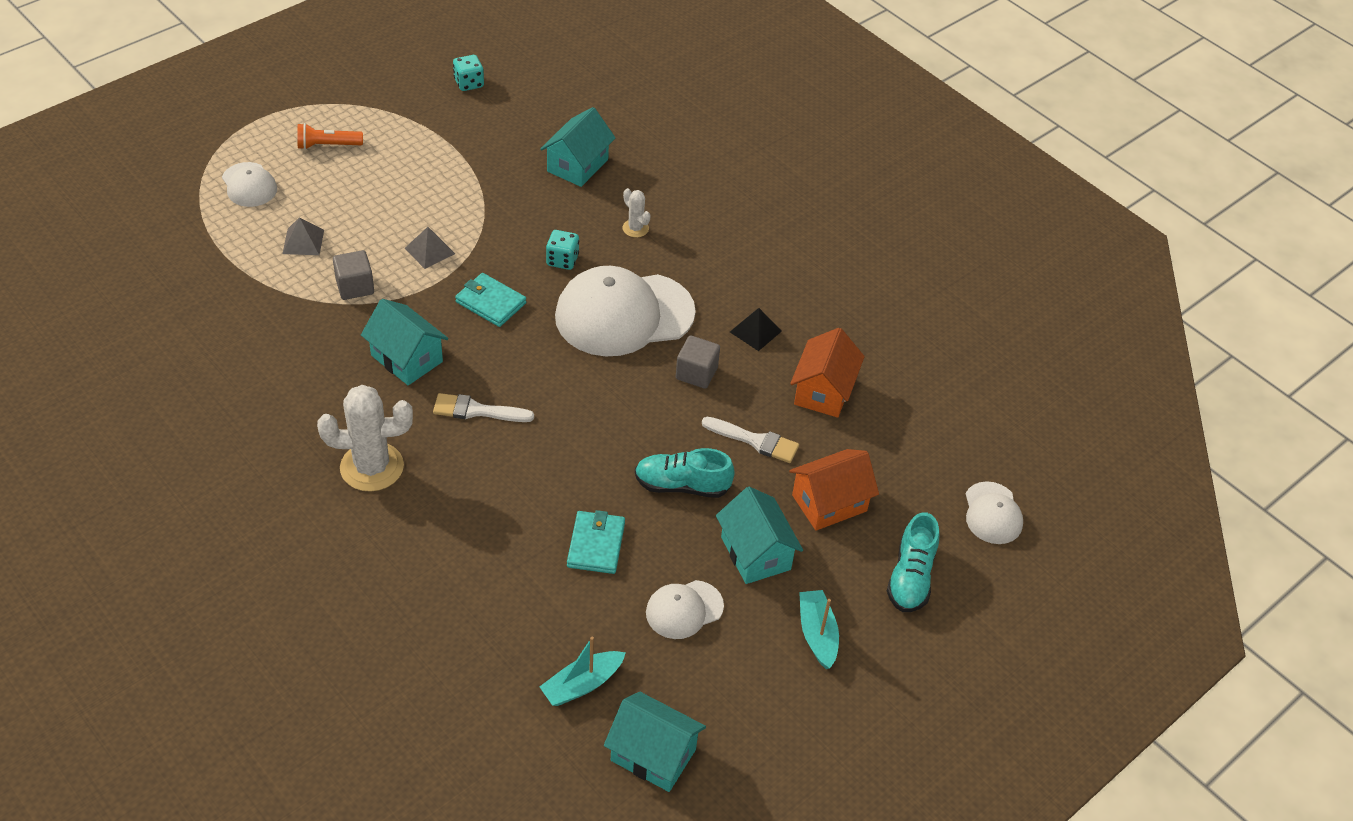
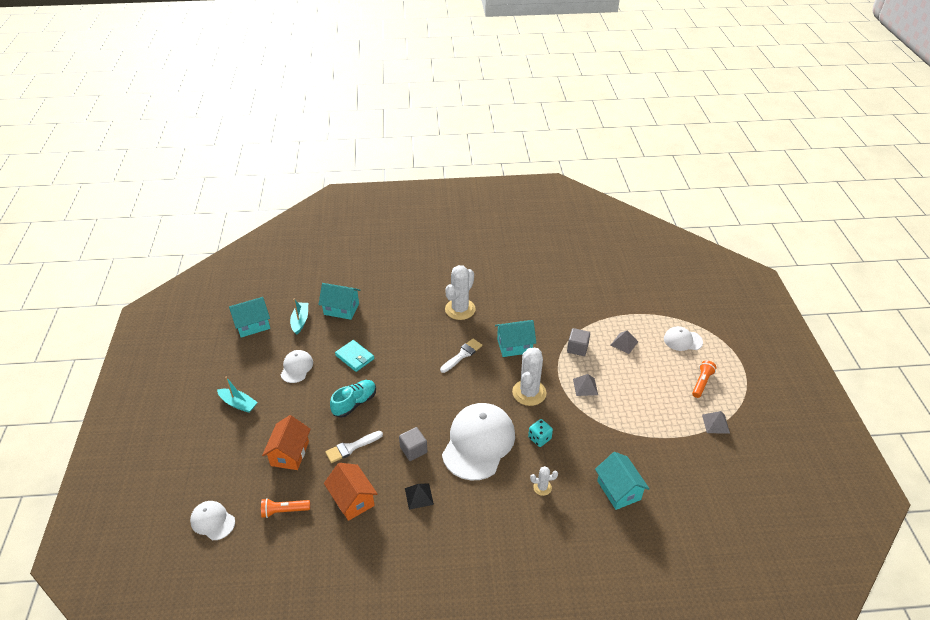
camera: 130 degrees right, 5 degrees down
turquoise dice [453,55,484,91] -> none
turquoise wallet [455,273,526,327] -> white cactus [512,348,547,406]
turquoise house [716,487,803,584] -> turquoise house moved to [319,283,360,320]
turquoise shoe [887,512,939,612] -> none
none -> orange flashlight [261,498,310,518]
none -> grey pyramid [702,411,730,434]

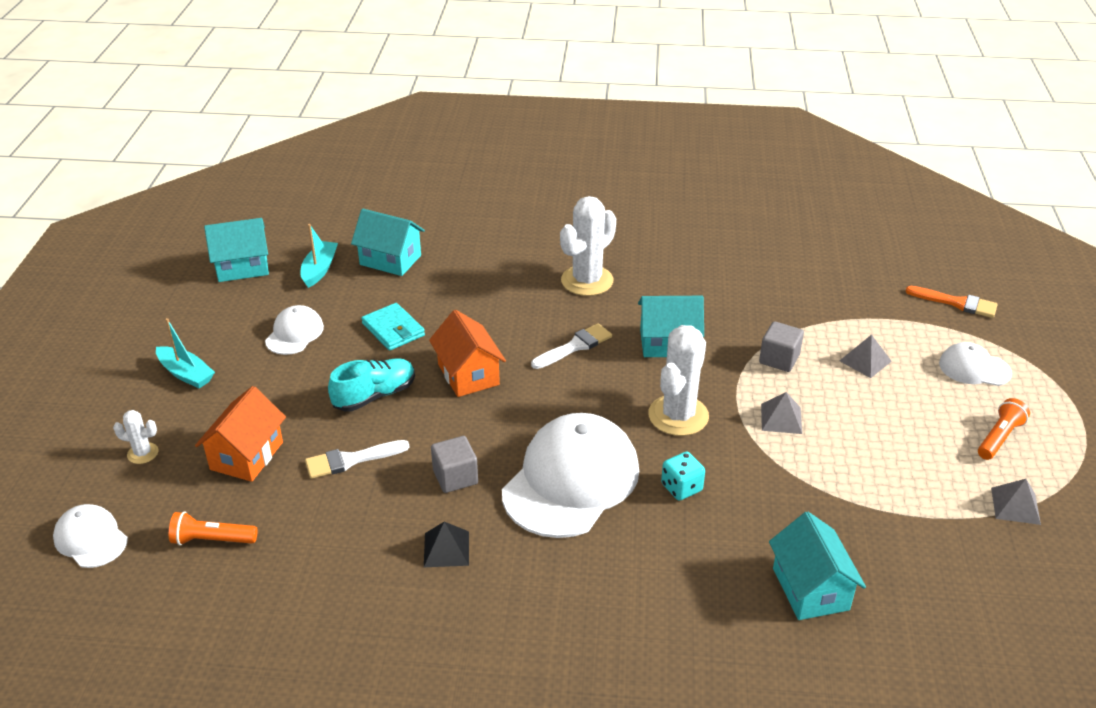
camera: 10 degrees right, 5 degrees down
orange house [324,463,378,521] -> orange house moved to [429,310,506,397]
white cactus [530,466,558,496] -> white cactus moved to [113,410,159,464]
none -> orange brush [905,286,998,318]

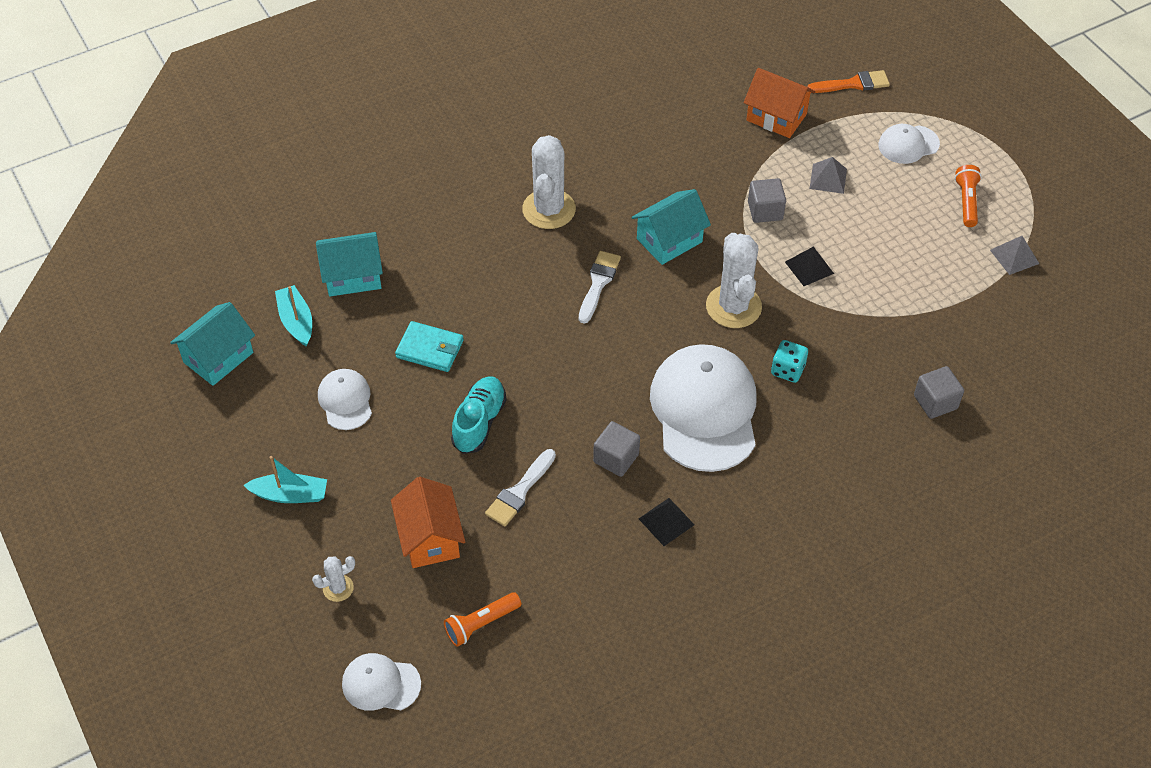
camera: 35 degrees left, 15 degrees up
orange house [429,310,506,397] -> orange house moved to [744,68,815,138]
grey pyramid [761,392,802,434] -> black pyramid [785,246,834,286]
turquoise house [769,512,866,620] -> grey cube [914,366,964,419]

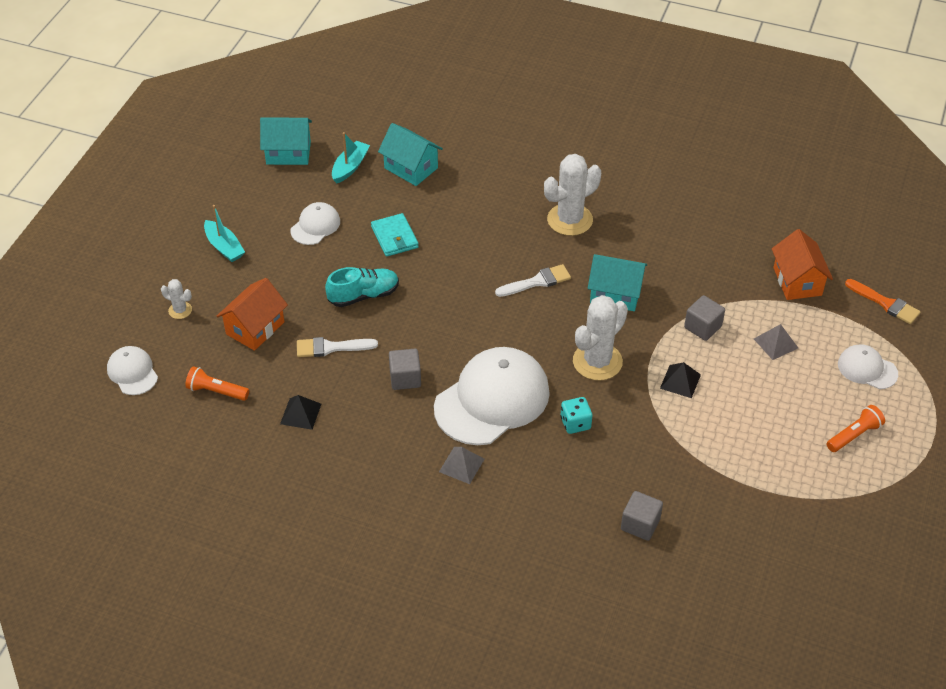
camera: 50 degrees right, 5 degrees down
black pyramid [639,498,694,546] -> black pyramid moved to [280,395,321,430]
grey pyramid [990,236,1039,275] -> grey pyramid moved to [439,447,484,484]

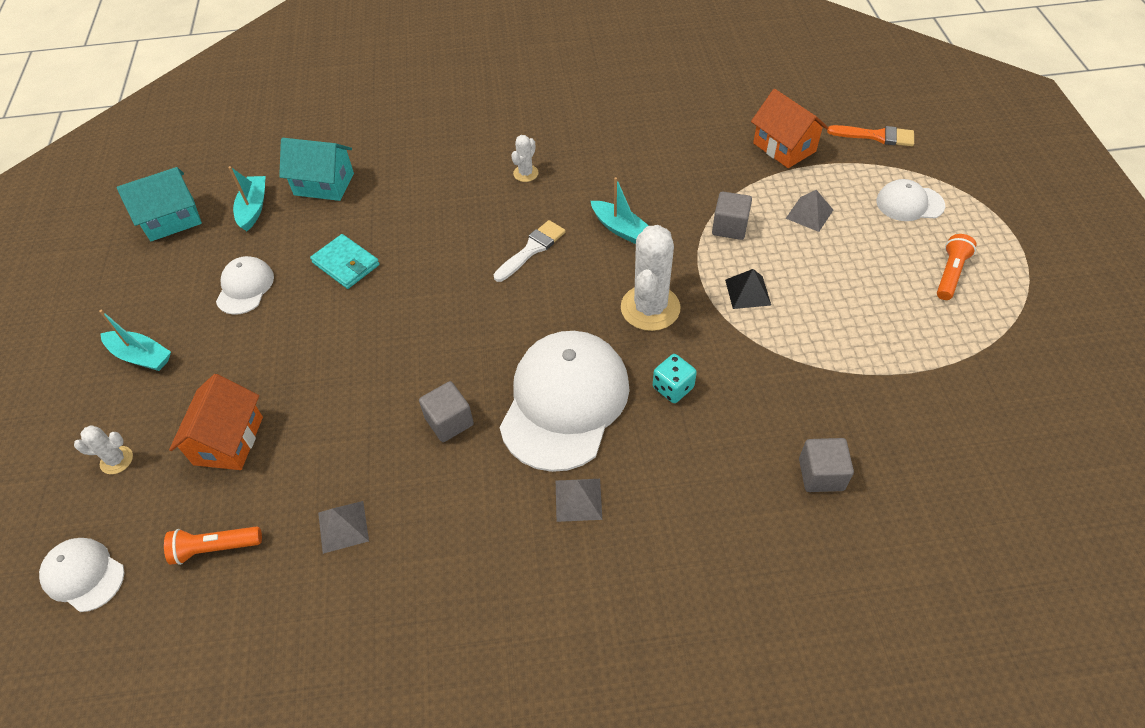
camera: 25 degrees left, 5 degrees up
black pyramid [280,395,321,430] -> grey pyramid [318,501,369,554]
white brush [297,337,378,357] -> none
turquoise shoe [325,267,399,307] -> none
white cactus [544,154,601,236] -> white cactus [511,135,539,182], size x0.49
turquoise house [588,254,647,311] -> turquoise boat [591,177,649,244]

